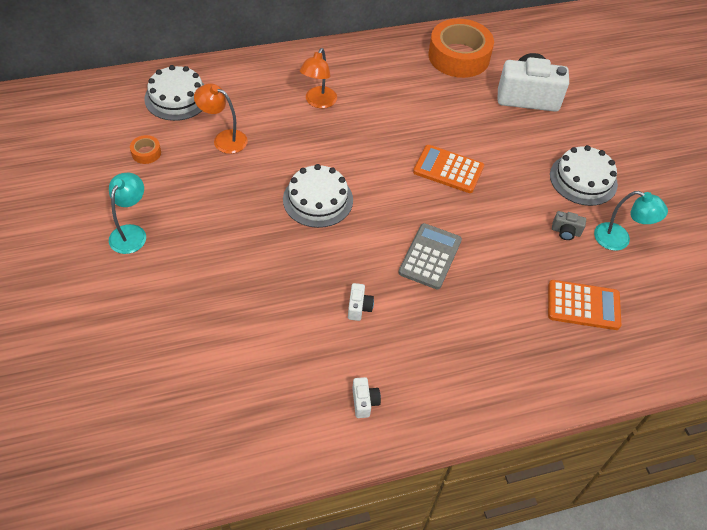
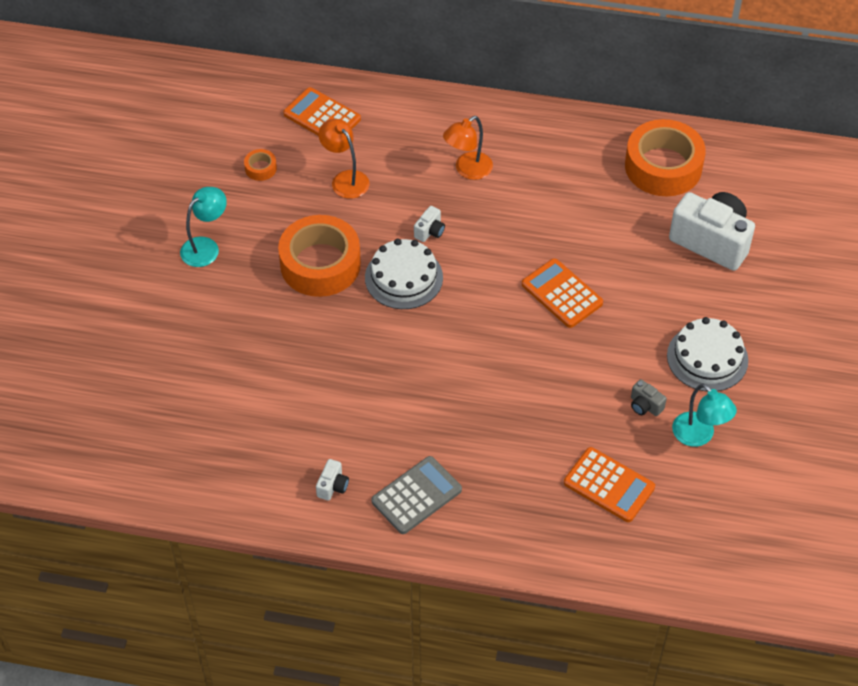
camera: 30 degrees right, 0 degrees up
white cake [144,65,205,121] -> orange calculator [283,87,361,136]
white camera [348,283,374,321] -> white camera moved to [414,206,445,242]
grey calculator [398,223,462,289] -> grey calculator moved to [371,456,462,534]
none -> orange tape [278,215,361,297]

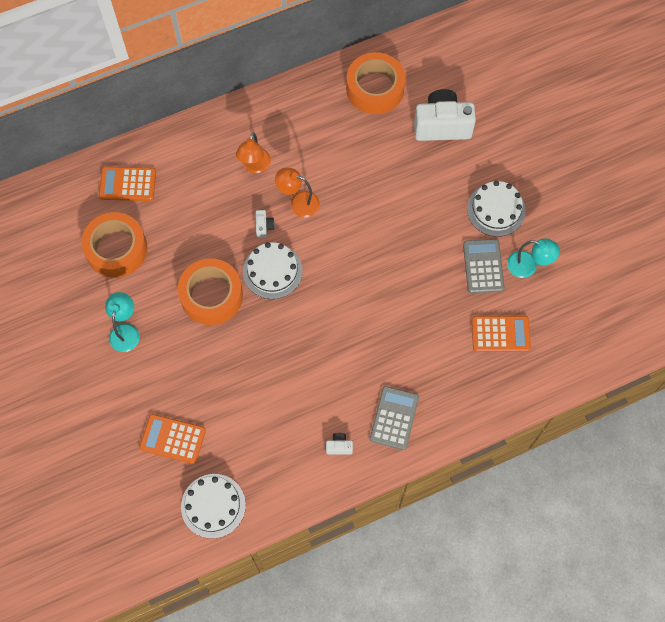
camera: 35 degrees left, 15 degrees up
orange tape [244,149,277,181] -> orange tape [81,212,147,278], size x2.42
white camera [316,459,349,501] -> white camera turned 75 degrees counterclockwise [326,433,353,454]
orange lamp [318,119,369,199] -> orange lamp moved to [275,168,320,218]
orange calculator [522,258,603,328] -> orange calculator moved to [139,414,206,464]
grey camera [631,379,667,416] -> grey calculator [463,239,505,293]
none -> white cake [181,474,246,539]

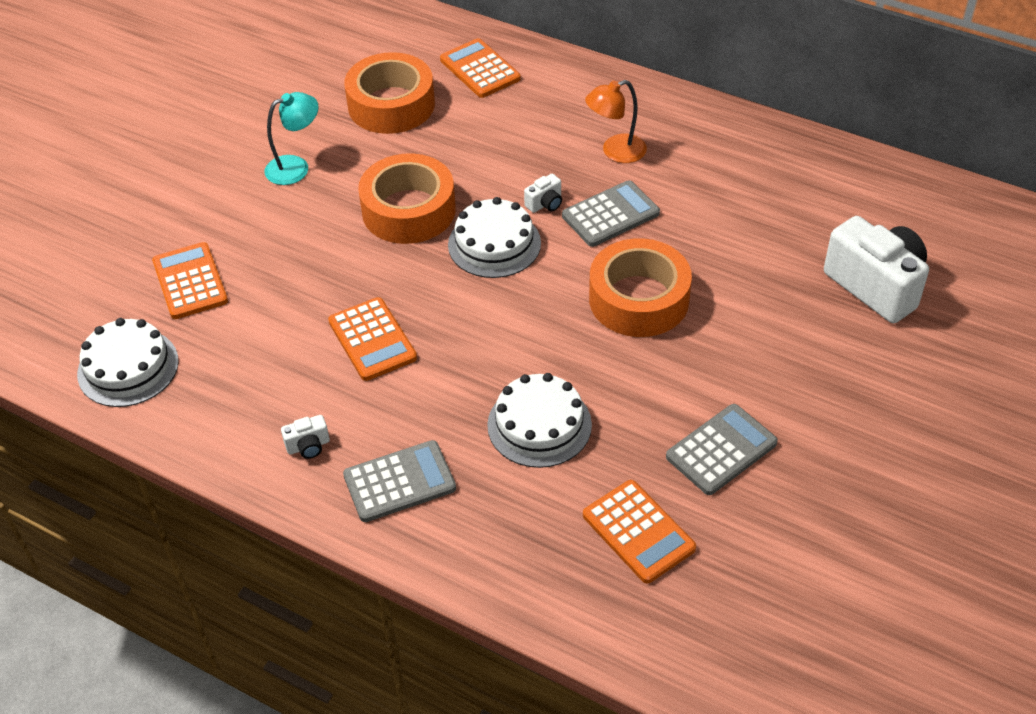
camera: 55 degrees right, 20 degrees down
orange lamp [275,168,320,218] -> grey calculator [562,180,660,247]
white camera [326,433,353,454] -> white camera turned 105 degrees clockwise [281,415,330,459]
orange tape [346,52,405,114] -> orange tape moved to [589,238,692,337]
white cake [467,181,526,237] -> white cake moved to [487,373,592,468]
turquoise lamp [507,238,560,278] -> none
none -> orange calculator [328,297,417,381]

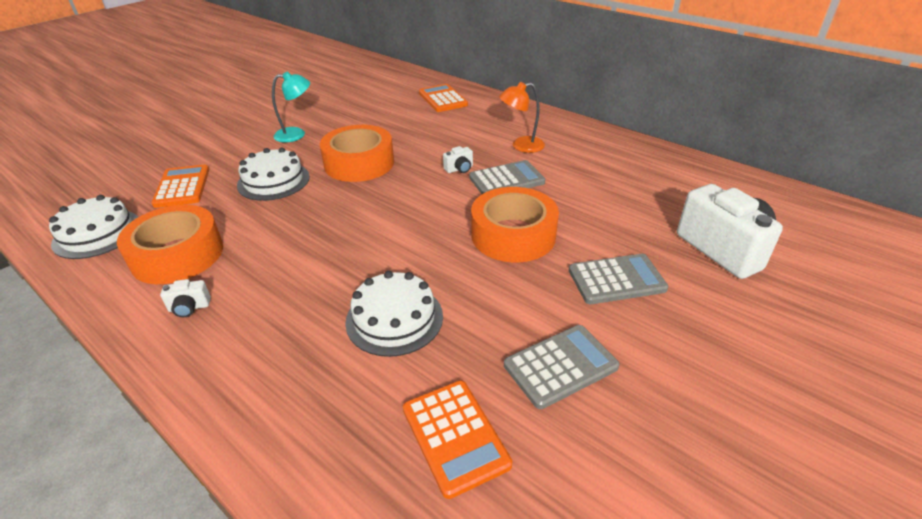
camera: 10 degrees right, 10 degrees down
orange calculator [328,297,417,381] -> none
grey calculator [343,440,456,522] -> grey calculator moved to [569,254,668,304]
orange tape [344,52,435,134] -> orange tape moved to [117,205,223,284]
white cake [448,197,541,278] -> white cake moved to [237,148,310,201]

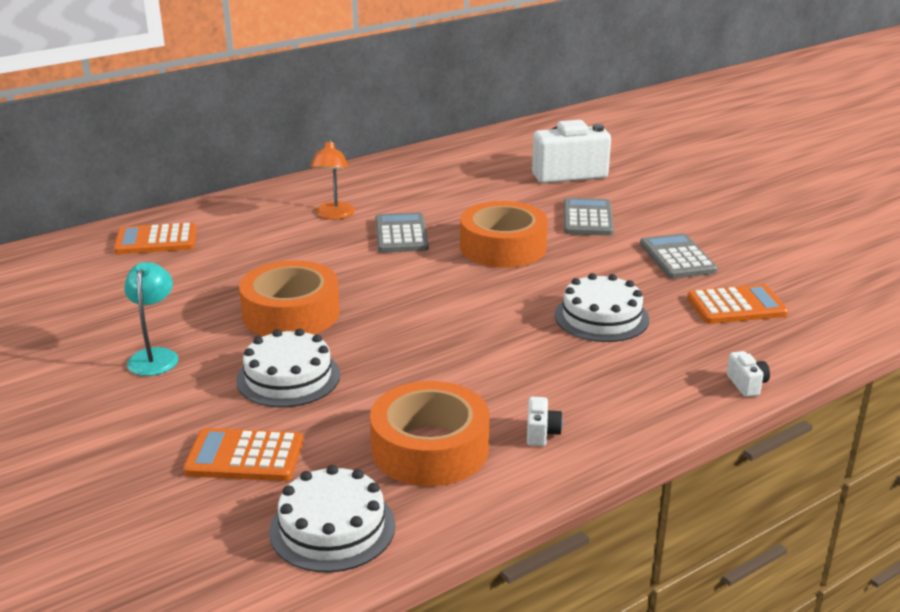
camera: 75 degrees left, 10 degrees down
white camera [443,146,473,173] -> white camera moved to [727,351,770,397]

